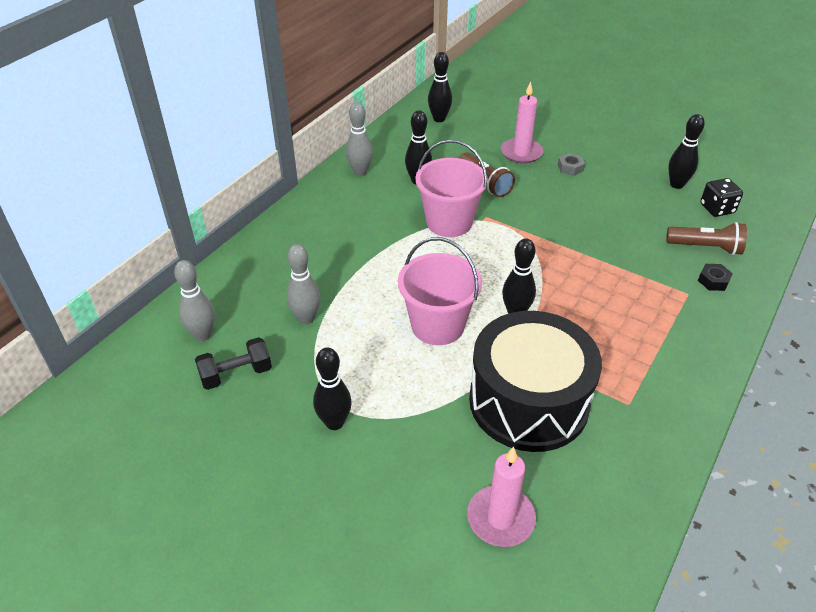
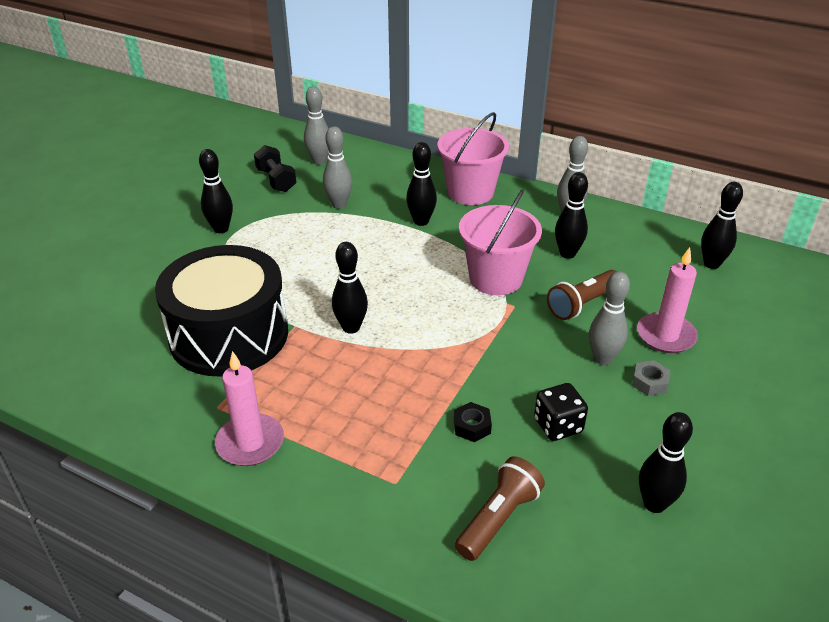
camera: 85 degrees right, 5 degrees down
pink bucket [398,237,482,345] -> pink bucket moved to [437,112,509,205]
pink candle [467,446,536,547] -> pink candle moved to [215,351,284,466]
brown flashlight [666,222,747,255] -> brown flashlight turned 150 degrees counterclockwise [455,456,545,561]
black nut [698,264,733,291] -> black nut moved to [454,402,492,442]
black dice [701,178,743,217] -> black dice moved to [534,383,588,441]
none -> black bowling pin [406,142,437,226]
none -> grey bowling pin [589,271,630,365]

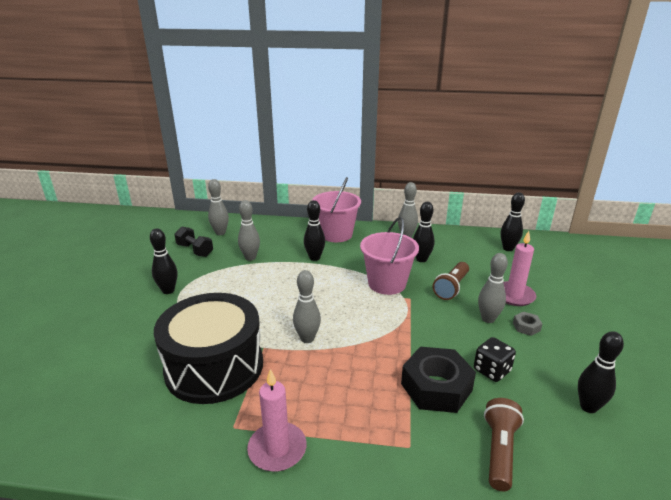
camera: 20 degrees left, 10 degrees down
black bowling pin [332,242,368,334] -> grey bowling pin [293,270,321,343]
black nut [454,402,492,442] -> black nut [401,347,476,413], size x2.25

